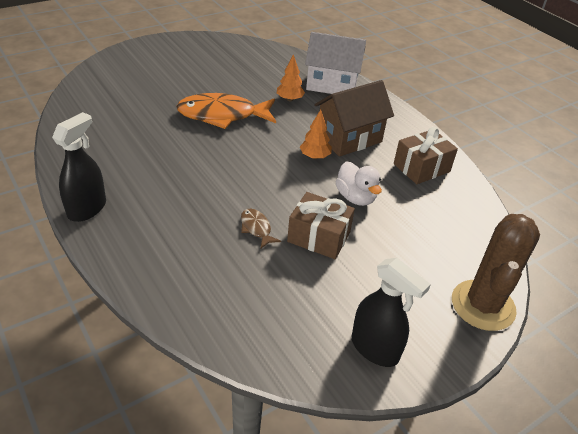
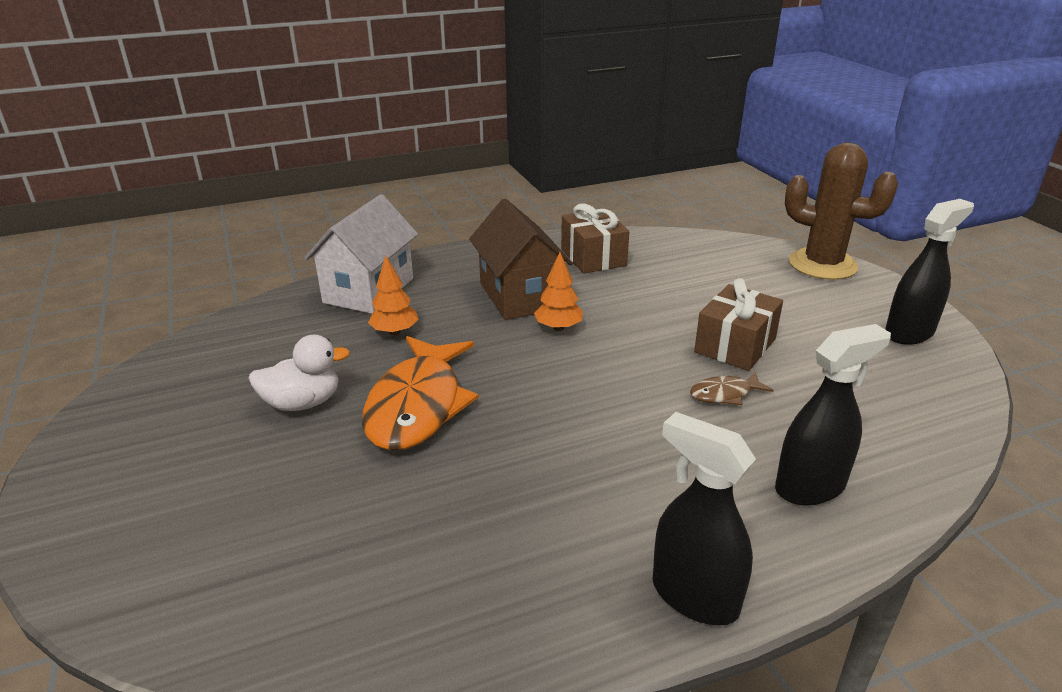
camera: 75 degrees left, 10 degrees down
white duck [336,162,382,206] -> white duck moved to [248,334,350,411]
none -> black spray bottle [775,324,891,505]

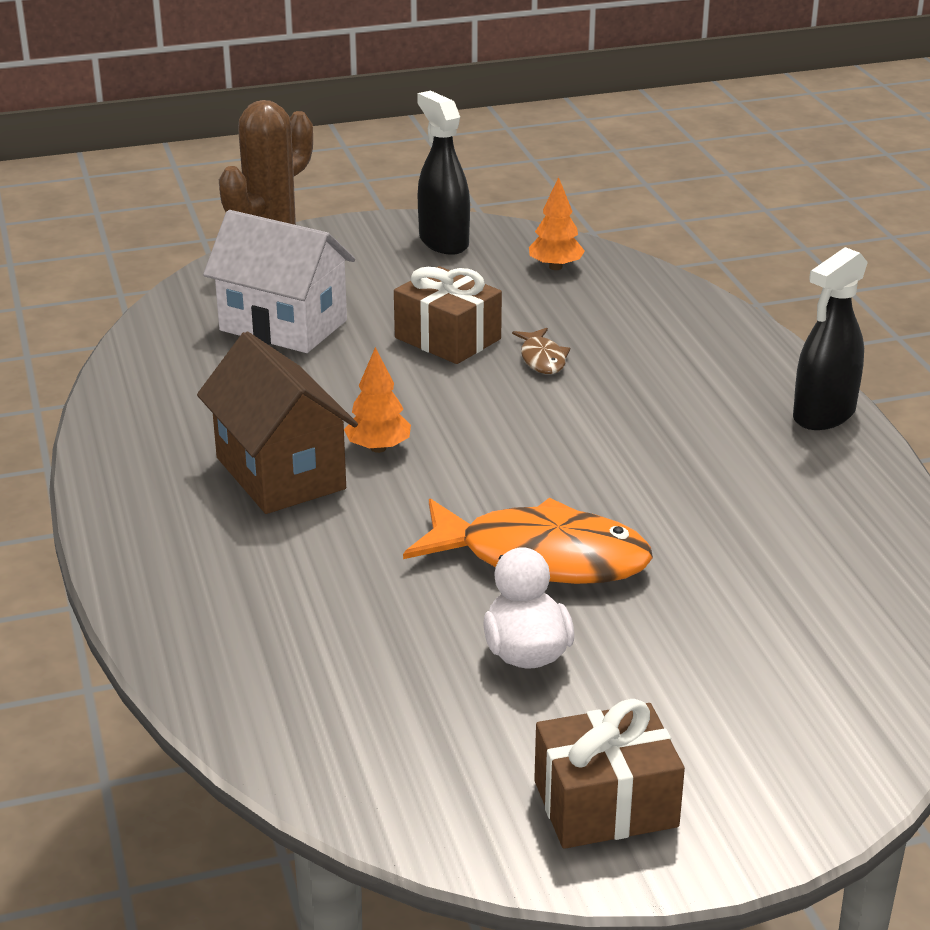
camera: 85 degrees left, 0 degrees up
white house [304,194,418,314] -> white house moved to [203,210,355,353]
orange tree [368,256,419,335] -> orange tree moved to [529,177,585,270]
brown house [469,199,573,320] -> brown house turned 75 degrees clockwise [197,332,358,514]
brown gift [561,204,629,274] -> brown gift moved to [534,699,685,849]
black spray bottle [775,324,891,505] -> none

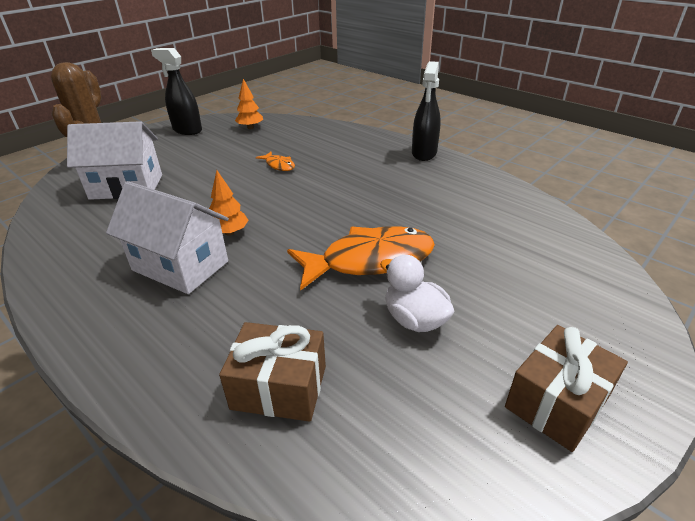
camera: 30 degrees left, 5 degrees up
brown house [197,332,358,514] -> white house [106,181,229,294]
brown gift [394,266,502,364] -> brown gift moved to [219,322,326,422]
brown fish [512,328,570,374] -> orange fish [256,152,295,171]

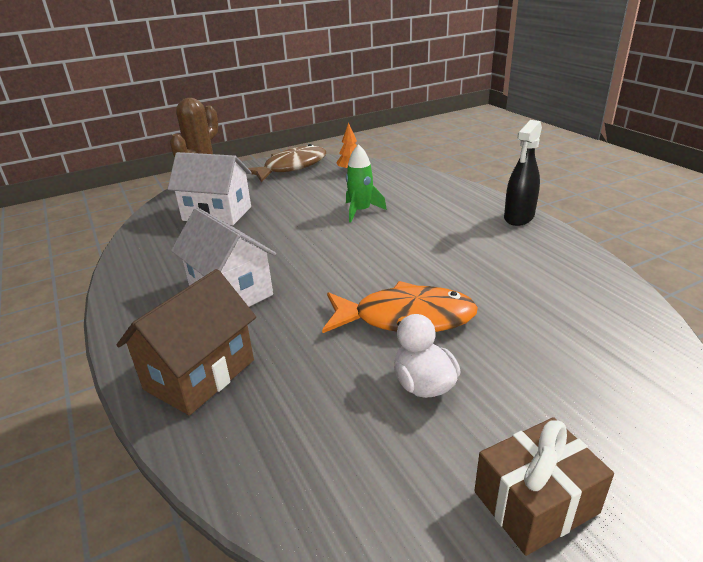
camera: 20 degrees right, 5 degrees down
black spray bottle [151,48,202,135] -> brown fish [248,144,326,182]
orange tree [209,170,249,236] -> none
brown gift [219,322,326,422] -> none
orange fish [256,152,295,171] -> green rocket [346,144,387,223]
none -> brown house [117,269,256,415]

